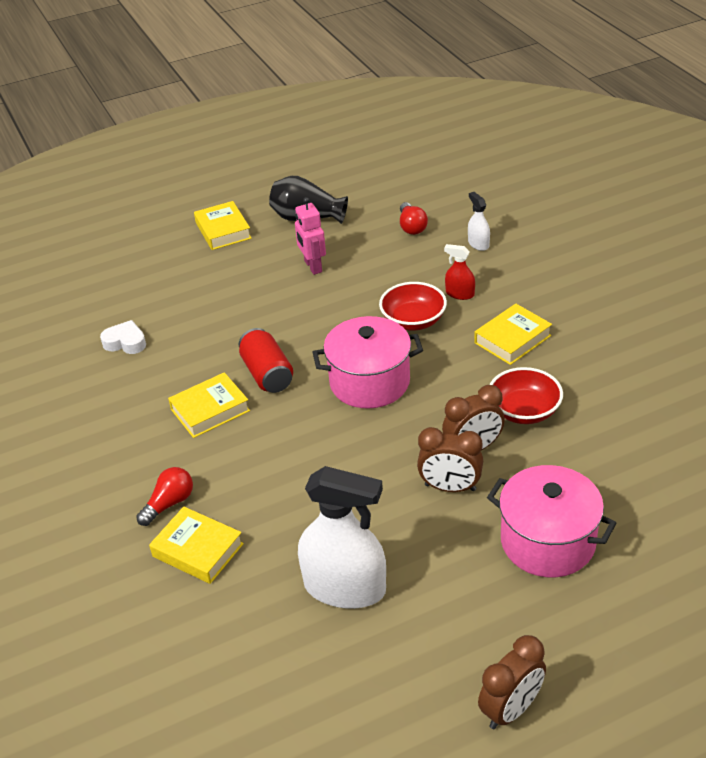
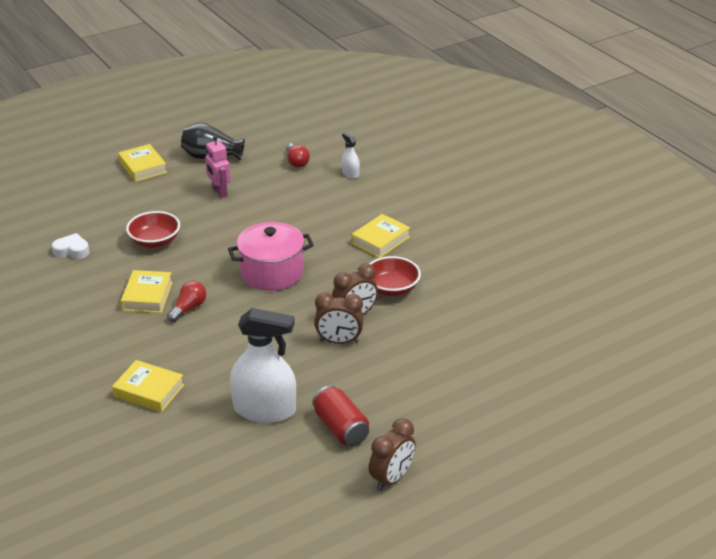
camera: 10 degrees left, 5 degrees down
red light bulb [136,467,193,526] -> red light bulb moved to [167,281,206,322]
yellow book [168,372,250,438] -> yellow book turned 45 degrees counterclockwise [121,270,173,313]
red can [239,328,293,393] -> red can moved to [313,385,369,446]
red bowl [379,282,447,331] -> red bowl moved to [126,211,180,248]
red spray bottle [444,244,475,300] -> none
pink pot [487,465,616,577] -> none

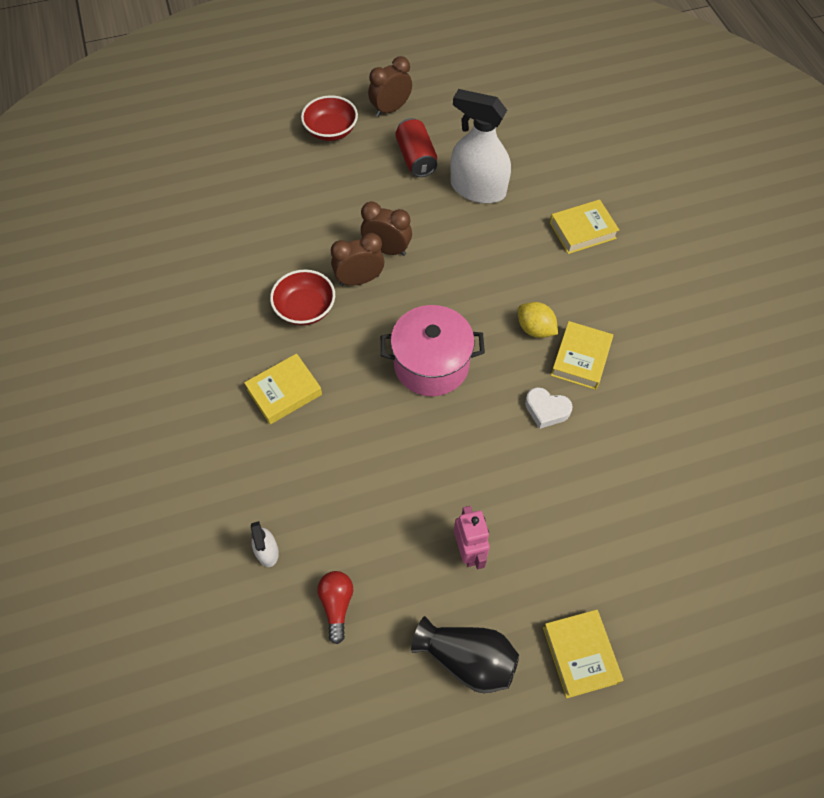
camera: 165 degrees left, 25 degrees up
white heart [52,233,90,259] -> white heart moved to [525,387,573,429]
yellow book [112,360,184,412] -> yellow book turned 60 degrees counterclockwise [550,199,619,254]
red bowl [126,211,180,248] -> red bowl moved to [301,95,358,141]
red light bulb [167,281,206,322] -> yellow lemon [518,302,558,338]

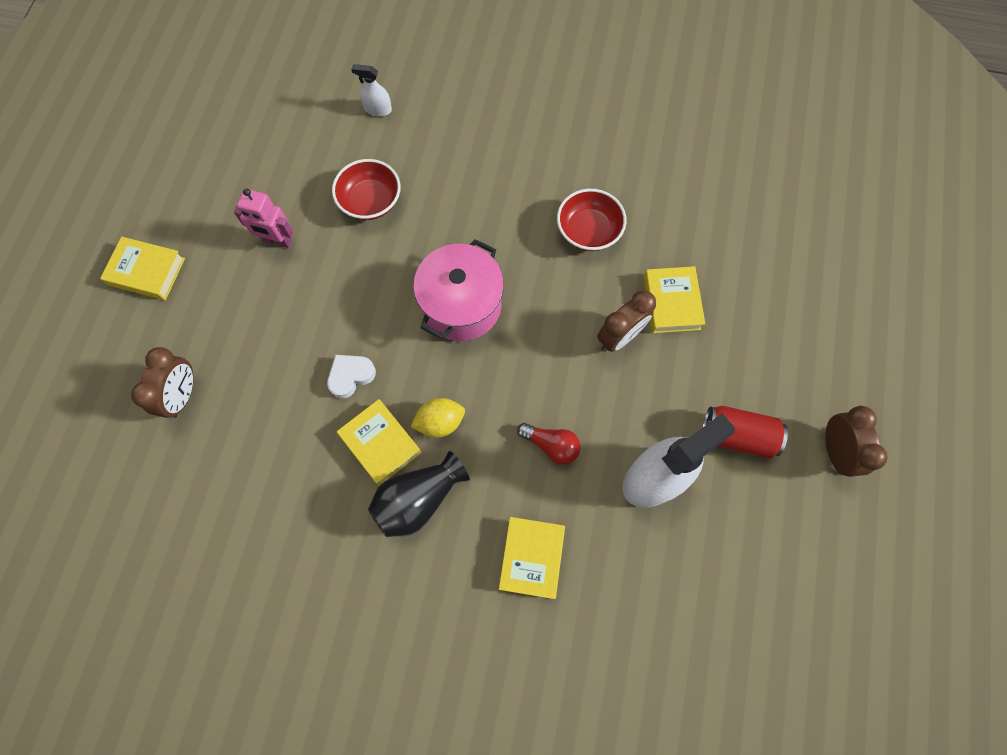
camera: 120 degrees right, 10 degrees up
yellow book [244,353,322,424] -> yellow book moved to [643,266,705,333]
red bowl [301,95,358,141] -> red bowl moved to [332,159,401,220]
red light bulb [317,571,353,644] -> red light bulb moved to [517,423,581,465]
brown clock [331,233,384,286] -> brown clock moved to [131,347,194,418]
black vase [411,616,519,693] -> black vase moved to [368,451,470,537]

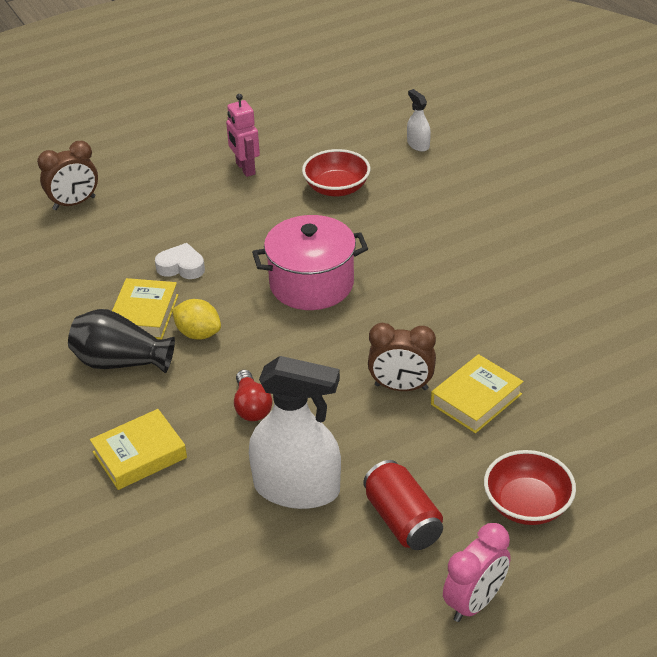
camera: 50 degrees right, 30 degrees down
yellow book [100,236,185,300] -> none
red bowl [557,189,626,251] -> red bowl moved to [484,450,576,525]
brown clock [825,406,887,477] -> pink clock [443,523,511,622]

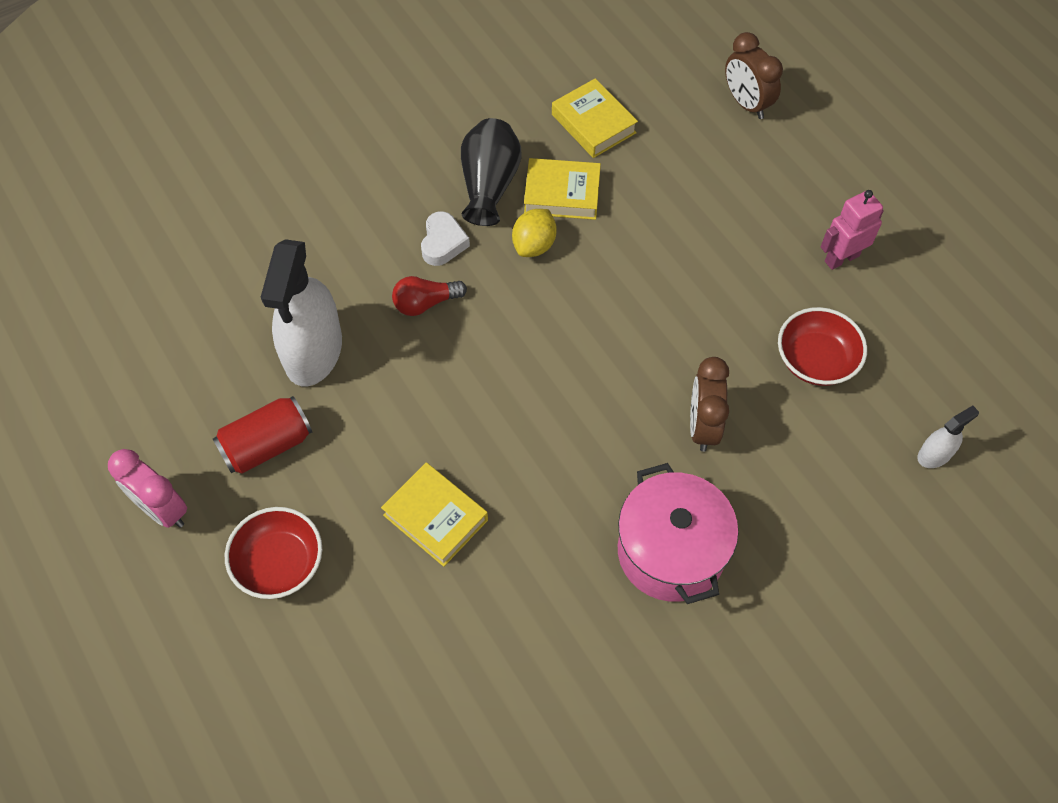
camera: 85 degrees right, 20 degrees up
yellow book [90,409,187,490] -> yellow book moved to [552,78,638,158]
white heart [155,243,205,279] -> white heart moved to [421,211,470,266]
pink pot [252,215,368,310] -> pink pot moved to [618,463,738,604]
brown clock [368,323,436,391] -> brown clock moved to [690,357,729,452]

